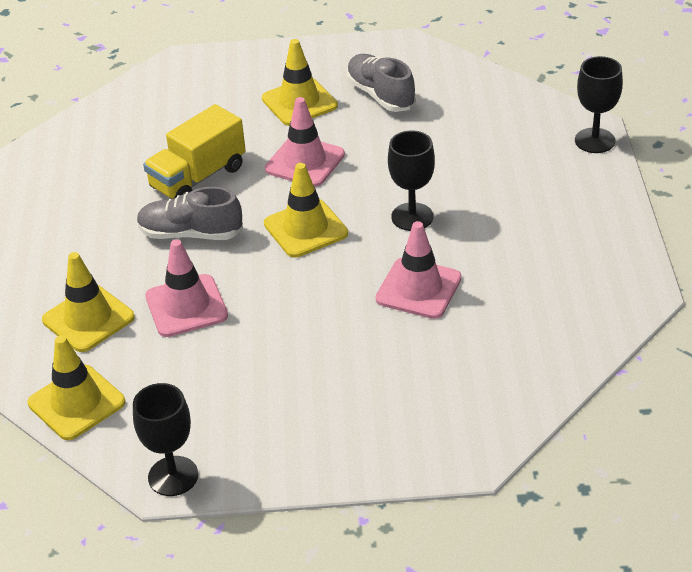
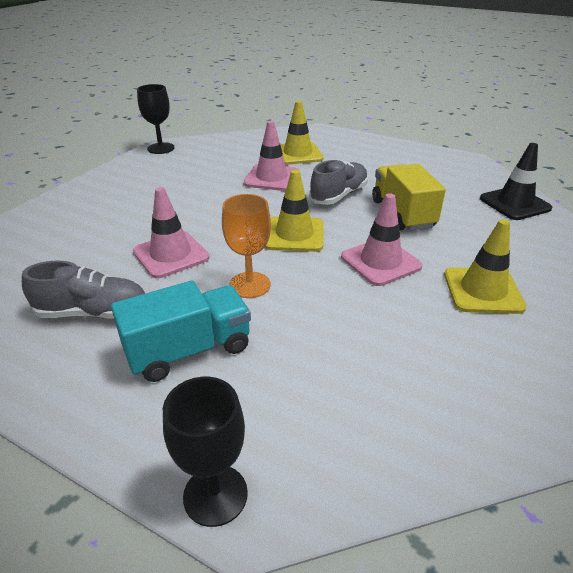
camera: 120 degrees right, 5 degrees down
yellow traffic cone [27,335,126,440] -> none
grey shoe [346,54,416,112] -> grey shoe moved to [22,261,145,319]
black goblet [388,130,435,231] -> orange goblet [222,194,271,298]
none -> turquoise truck [111,280,251,382]
none -> black traffic cone [480,143,552,220]

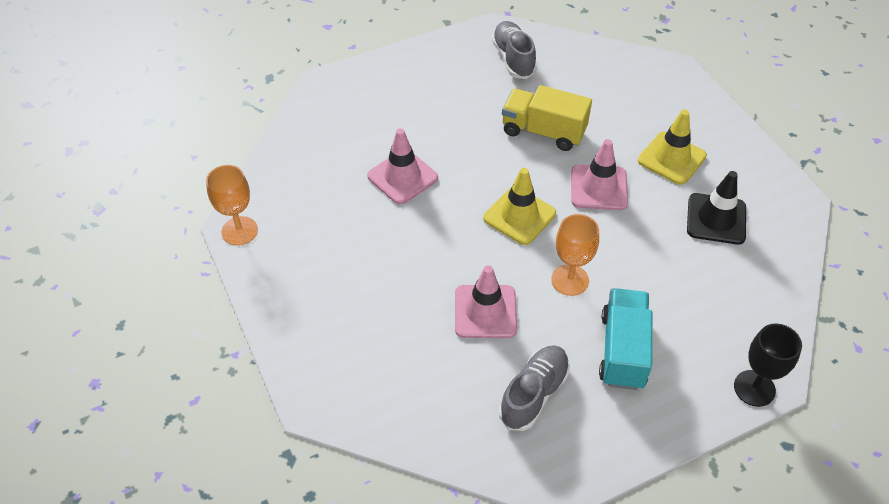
camera: 55 degrees left, 15 degrees up
black goblet [137,84,175,154] -> orange goblet [206,165,258,245]
yellow traffic cone [280,101,323,165] -> none
grey shoe [309,160,368,205] -> grey shoe moved to [492,21,537,79]
black traffic cone [480,143,552,220] -> black traffic cone moved to [687,171,746,245]

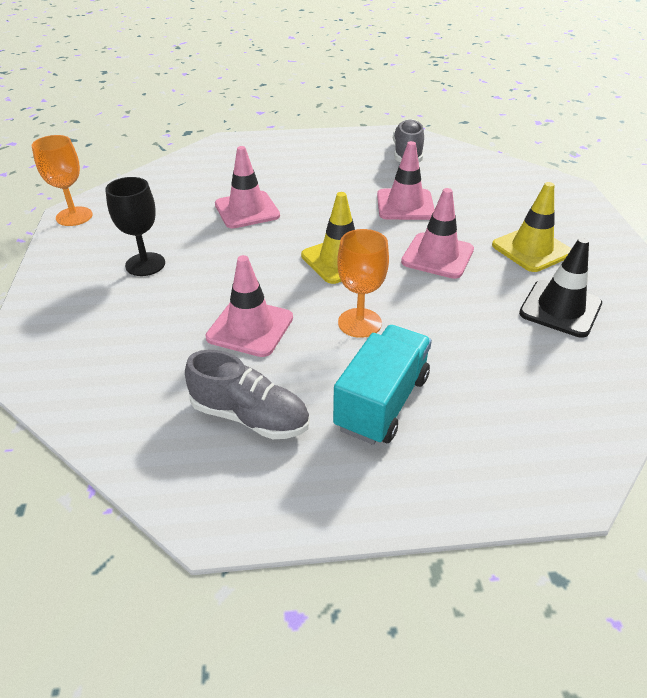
camera: 20 degrees right, 10 degrees down
grey shoe [499,345,570,431] -> grey shoe turned 60 degrees clockwise [185,350,310,439]
yellow truck [502,85,592,151] -> pink traffic cone [377,141,435,220]
black goblet [734,323,802,407] -> black goblet moved to [105,177,165,276]

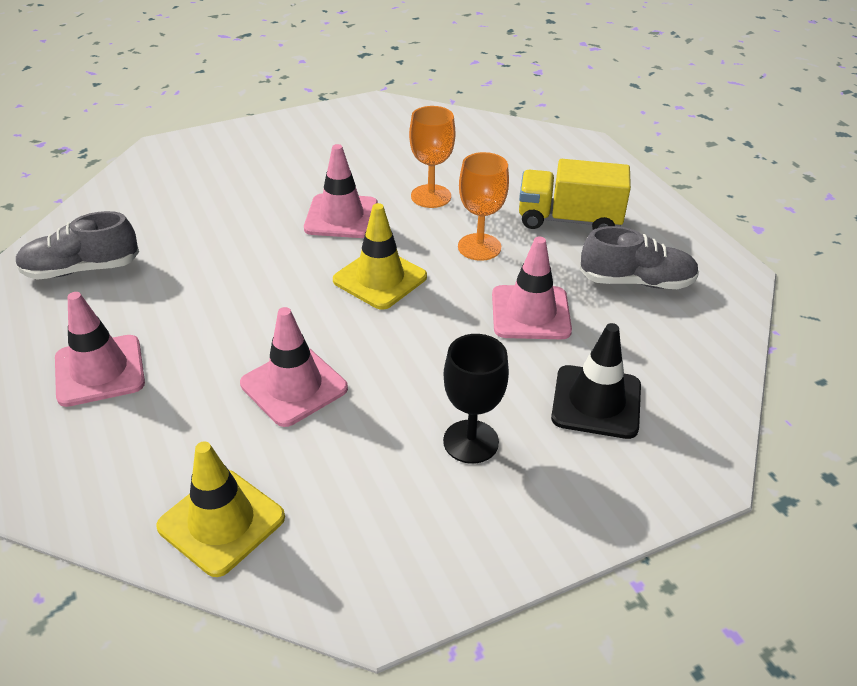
camera: 110 degrees left, 0 degrees up
orange goblet [32,135,93,226] -> orange goblet moved to [409,106,455,208]
grey shoe [185,350,310,439] -> grey shoe turned 90 degrees clockwise [580,226,699,289]
turquoise truck [333,325,432,445] -> yellow truck [519,159,631,230]
pink traffic cone [377,141,435,220] -> pink traffic cone moved to [55,292,145,407]
yellow traffic cone [492,182,571,272] -> yellow traffic cone moved to [156,442,285,577]
black traffic cone [519,237,602,338] -> black traffic cone moved to [551,323,641,439]

